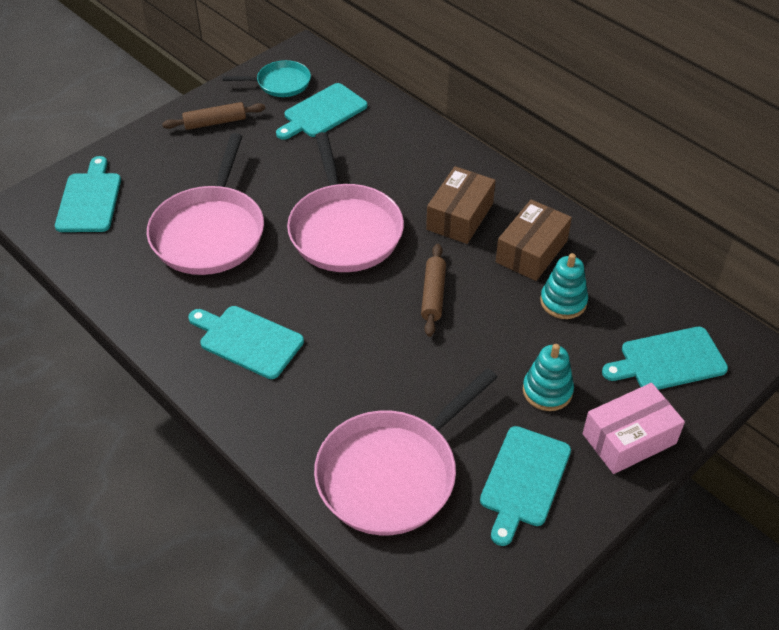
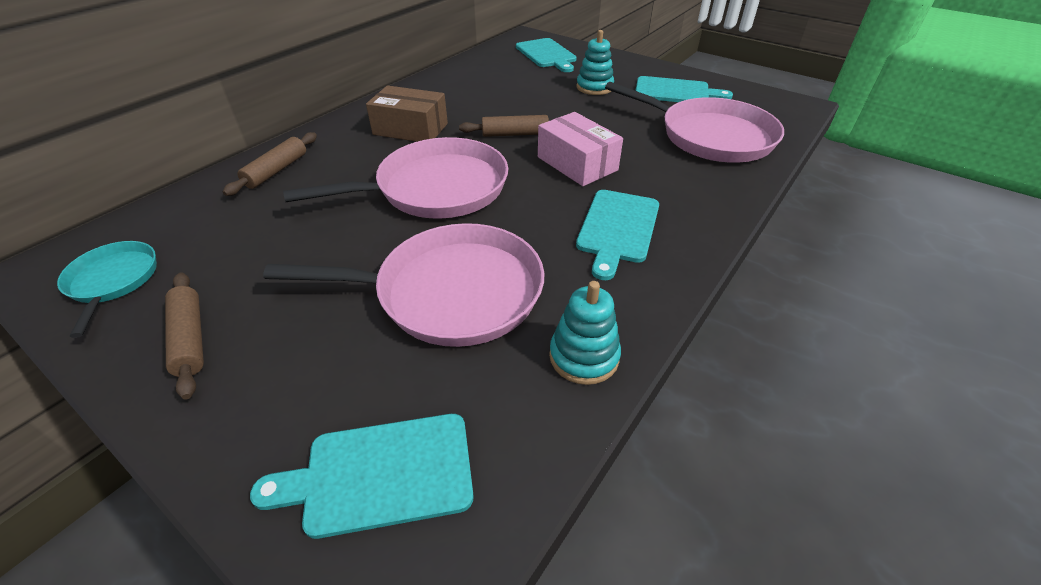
camera: 100 degrees left, 5 degrees down
turquoise cutting board [276,83,368,140] -> none
brown box [496,199,572,281] -> none
turquoise stacking toy [540,253,588,319] -> turquoise stacking toy moved to [549,281,621,385]
pink box [583,383,685,474] -> pink box moved to [538,112,623,186]
none -> brown rolling pin [223,132,317,196]

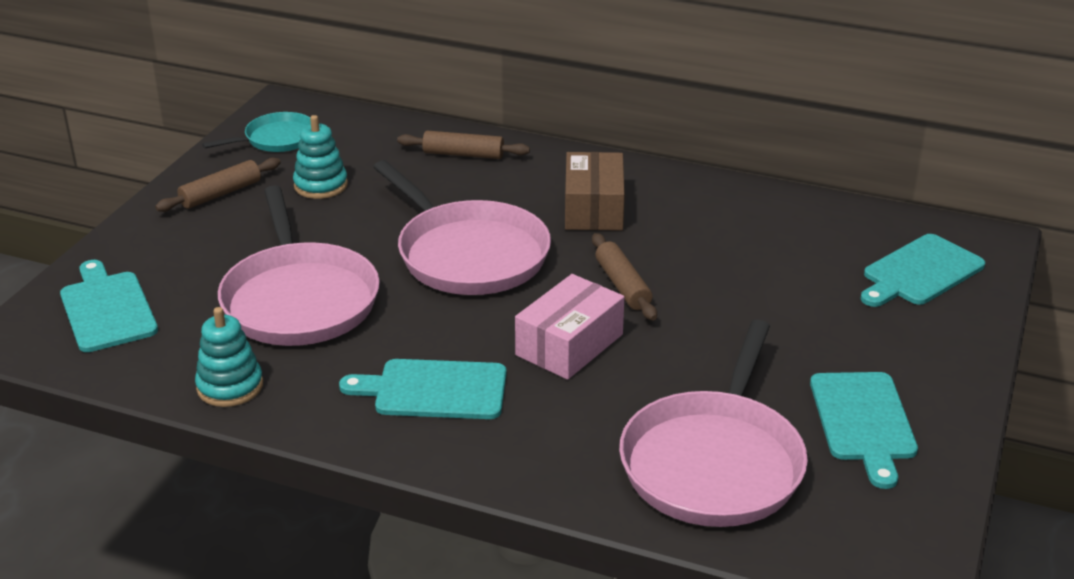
camera: 75 degrees right, 10 degrees down
turquoise stacking toy [576,30,614,95] -> turquoise stacking toy moved to [293,115,348,199]

